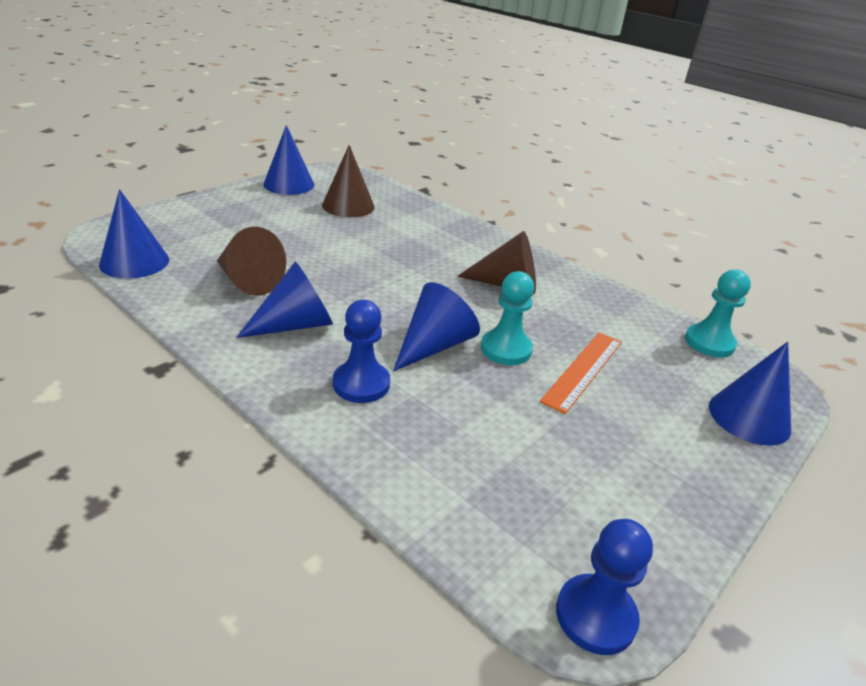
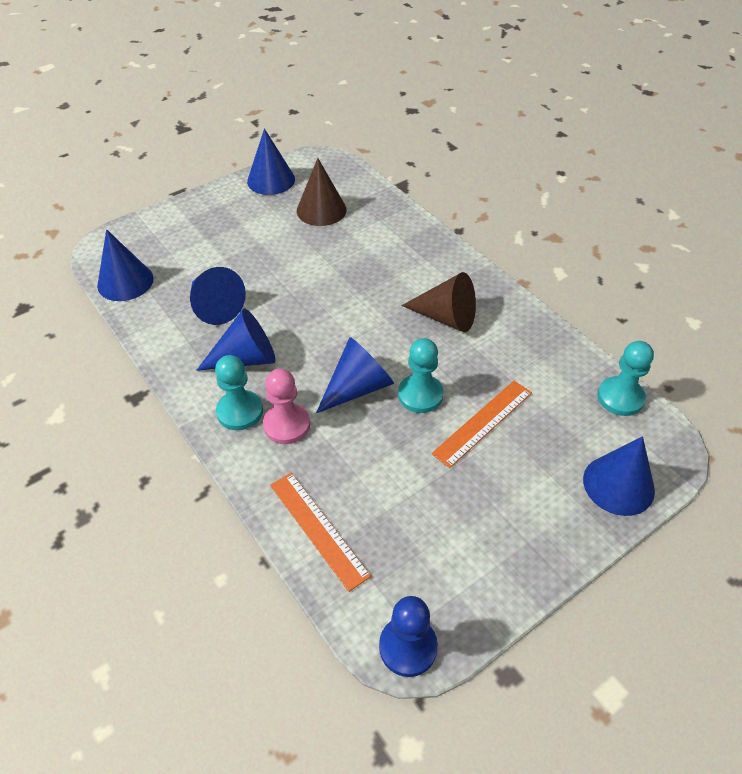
camera: 15 degrees right, 15 degrees up
brown cone [217,227,286,296] -> blue cone [190,267,246,325]
blue pawn [333,300,390,403] -> pink pawn [263,368,310,444]
none -> turquoise pawn [215,355,263,430]
none -> orange ruler [270,472,371,592]

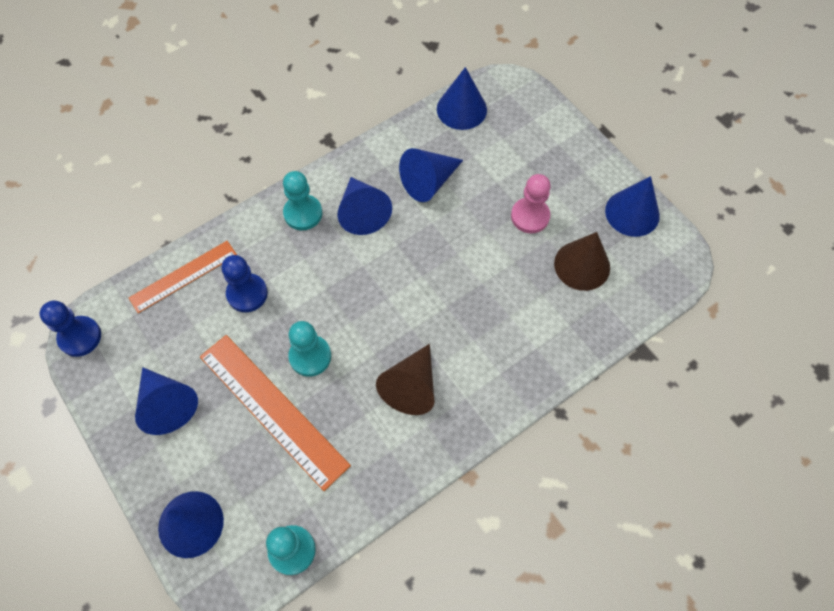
camera: 90 degrees right, 15 degrees up
pink pawn [263,368,310,444] -> pink pawn moved to [511,174,551,233]
blue cone [316,337,394,413] -> blue cone moved to [135,367,198,435]
orange ruler [431,381,532,468] -> orange ruler [200,335,351,491], size x1.59
none -> blue pawn [222,255,268,312]

